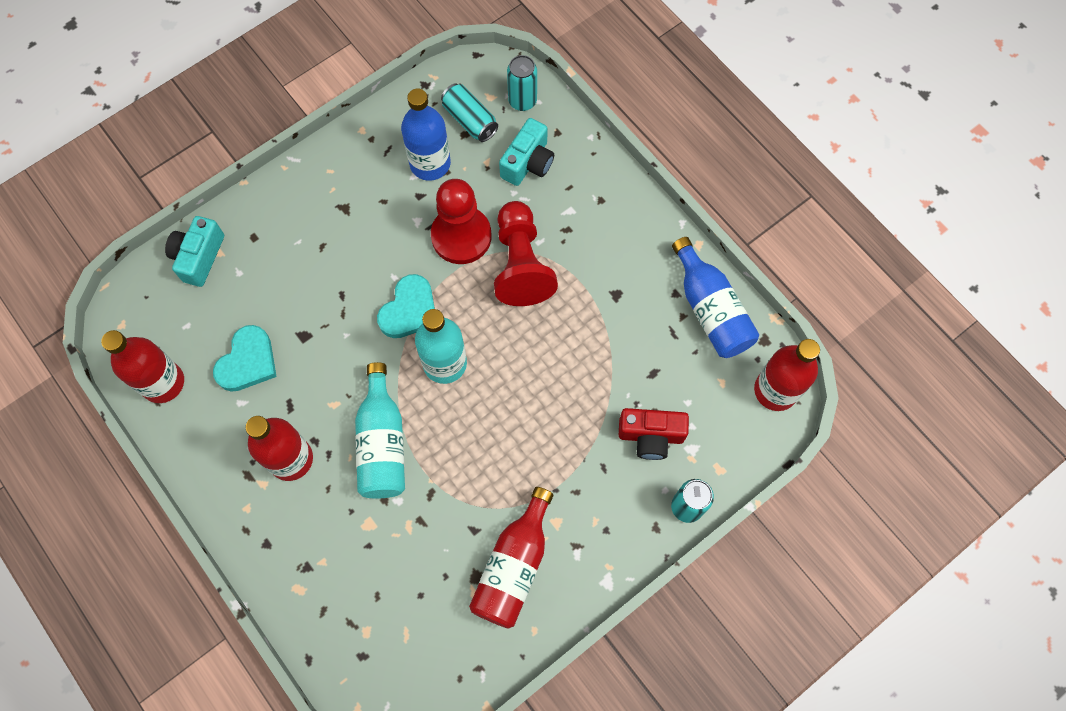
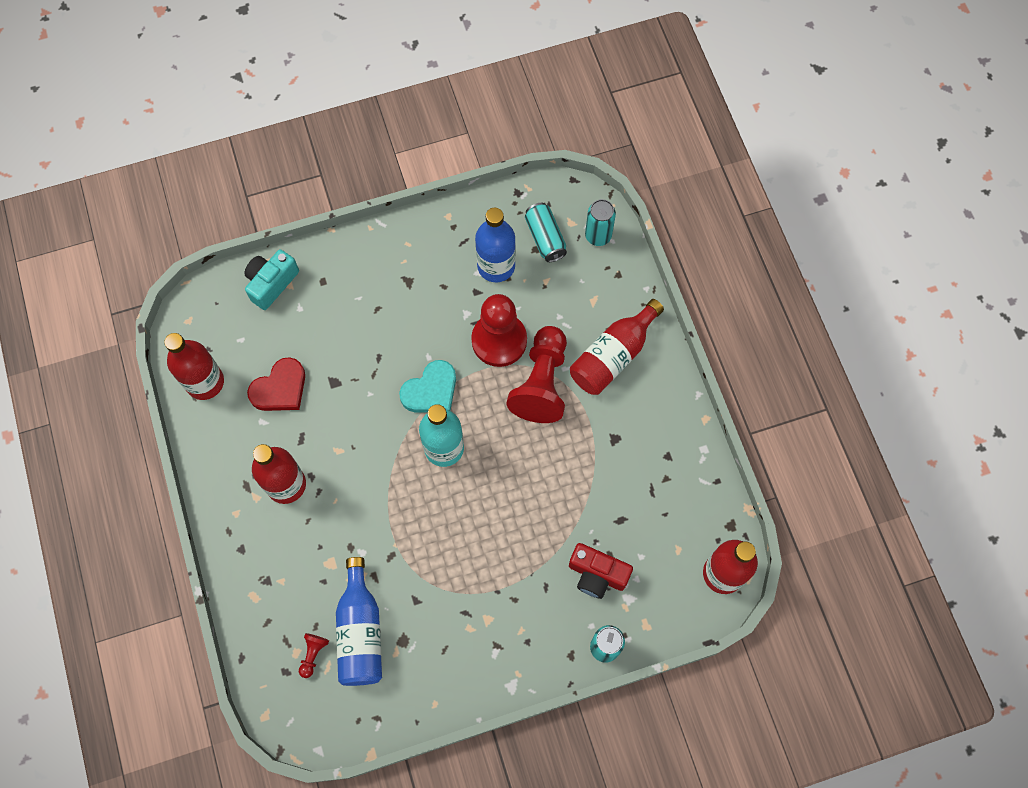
camera: 20 degrees right, 0 degrees up
turquoise heart [213,325,277,392] -> red heart [247,357,305,411]
turquoise bottle [355,362,405,499] -> none
red bottle [469,487,553,629] -> red bottle moved to [570,299,664,395]
turquoise camera [499,118,554,186] -> none
blue bottle [672,237,759,358] -> blue bottle moved to [336,557,382,686]
none -> red pawn [299,633,329,678]

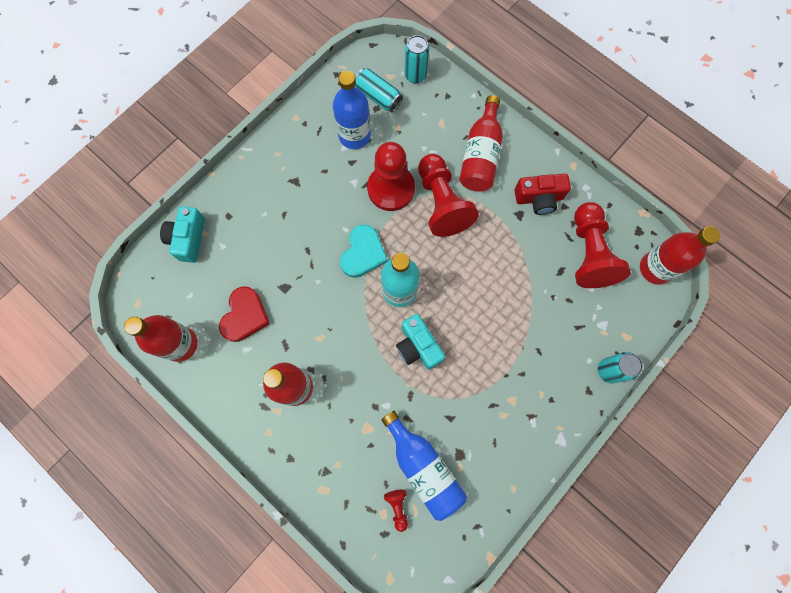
camera: 30 degrees left, 5 degrees up
red camera [569,543,633,599] -> red camera moved to [514,174,571,215]
none -> turquoise camera [396,314,445,370]
none -> red pawn [574,202,631,288]

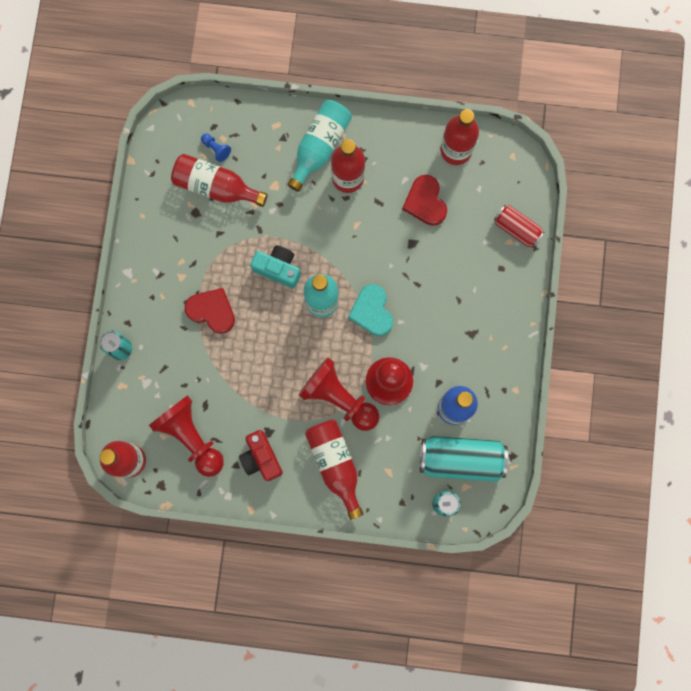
camera: 145 degrees right, 5 degrees up
turquoise camera [160,206,205,263] -> red can [494,205,545,248]
turquoise can [355,68,403,112] -> turquoise can [420,436,508,482], size x1.67
blue bottle [381,411,467,521] -> red bottle [171,154,268,207]
red pawn [384,490,408,532] -> blue pawn [201,134,231,162]
red camera [514,174,571,215] -> red camera turned 75 degrees counterclockwise [239,430,283,481]
none -> red heart [185,288,235,334]
none -> turquoise bottle [287,100,352,192]

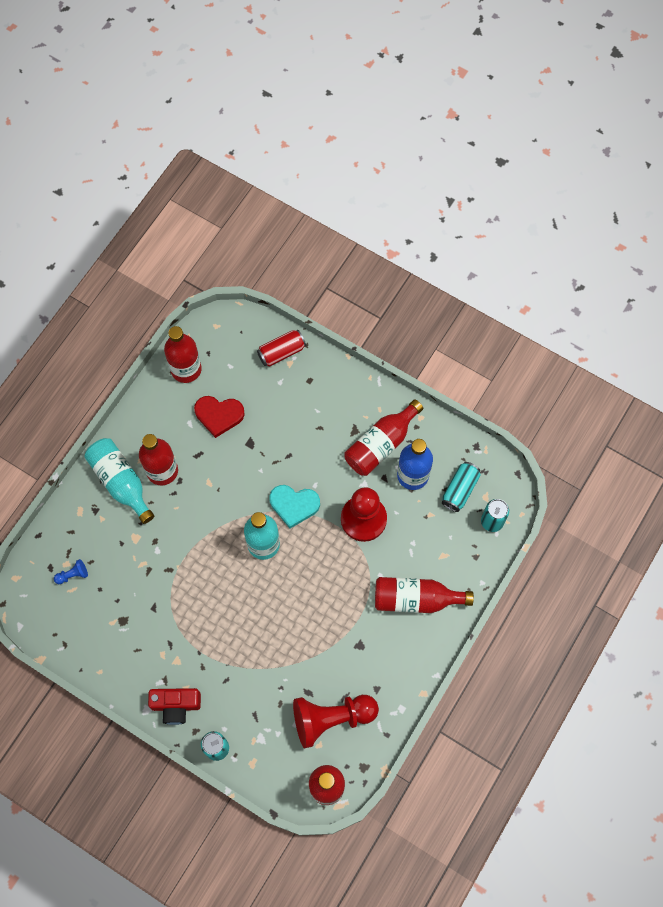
camera: 65 degrees left, 10 degrees down
red bottle [171,154,268,207] -> red bottle moved to [345,399,423,476]
red heart [185,288,235,334] -> none
red camera [239,430,283,481] -> red camera moved to [148,688,201,725]
turquoise camera [250,245,301,288] -> none
red pawn [298,357,379,431] -> none
turquoise can [420,436,508,482] -> turquoise can [442,462,481,512], size x0.60

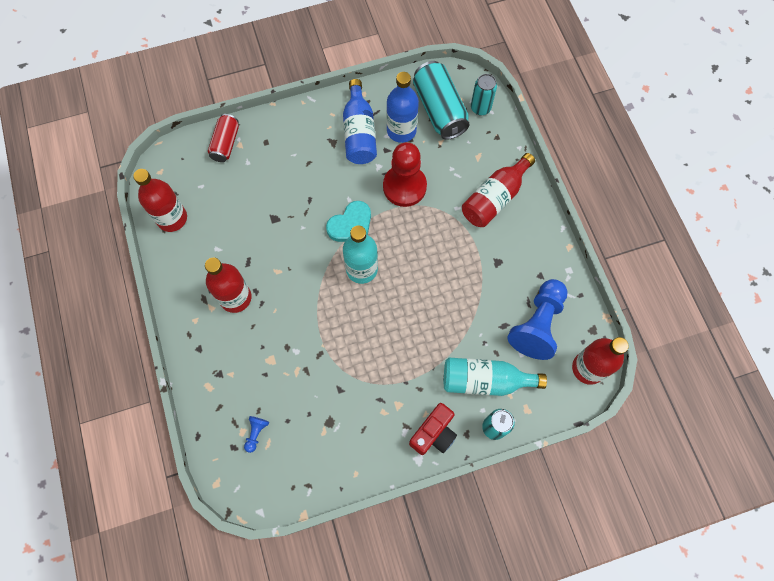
camera: 50 degrees left, 0 degrees up
turquoise bottle [84,438,154,524] -> turquoise bottle moved to [444,358,547,396]
red heart [194,396,244,438] -> none
red pawn [293,695,379,748] -> blue pawn [507,279,567,360]
red bottle [345,399,423,476] -> blue bottle [343,79,377,164]
turquoise can [442,462,481,512] -> turquoise can [413,61,470,140], size x1.67

